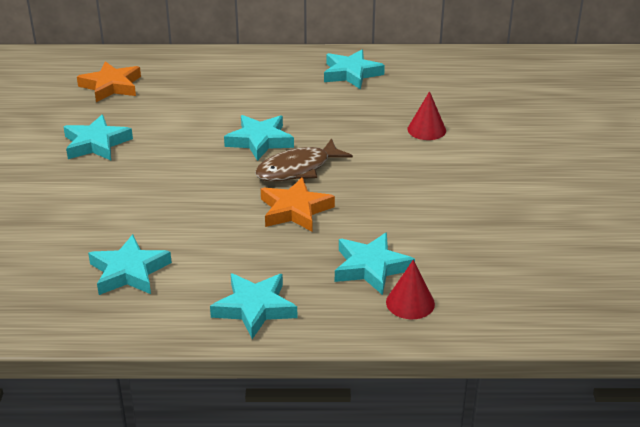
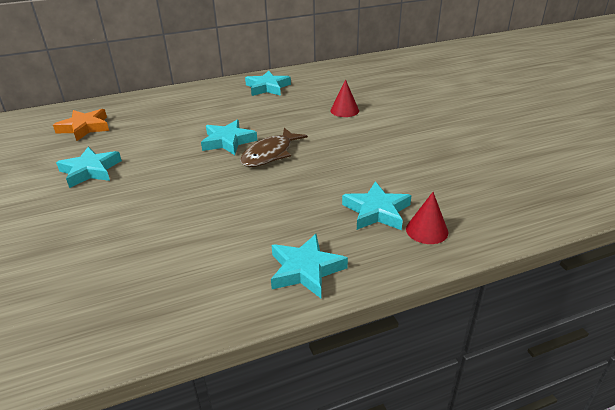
camera: 20 degrees left, 0 degrees up
turquoise star [88,234,172,295] -> none
orange star [261,177,335,232] -> none

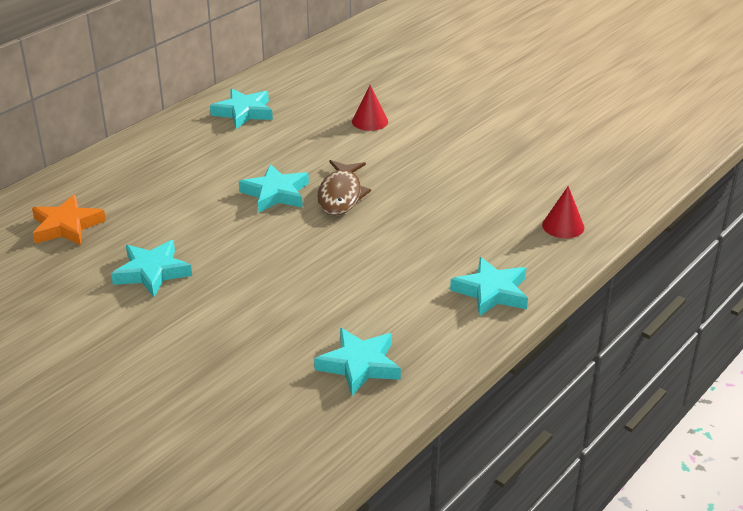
camera: 30 degrees left, 0 degrees up
turquoise star [342,181,412,230] -> turquoise star moved to [314,328,401,396]

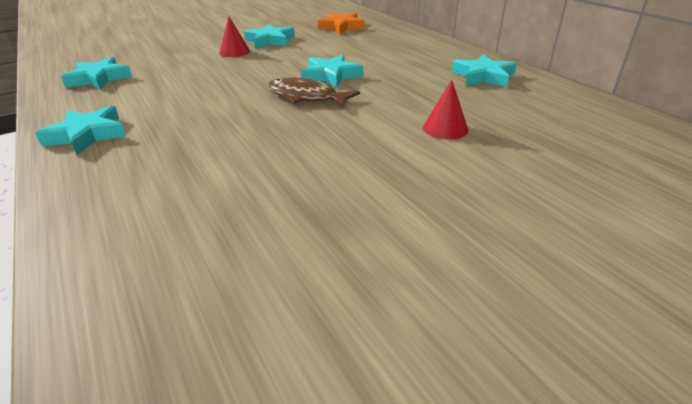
camera: 110 degrees right, 0 degrees up
red cone [542,186,585,238] -> red cone moved to [219,16,250,57]

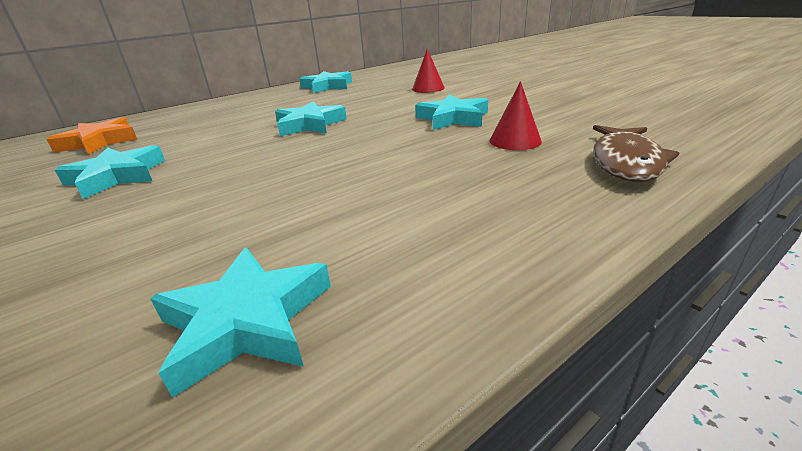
camera: 95 degrees left, 5 degrees down
turquoise star [35,106,126,155] -> turquoise star moved to [415,95,488,130]
red cone [219,16,250,57] -> red cone moved to [490,81,542,150]
brown fish [267,77,360,108] -> brown fish moved to [593,125,679,182]

